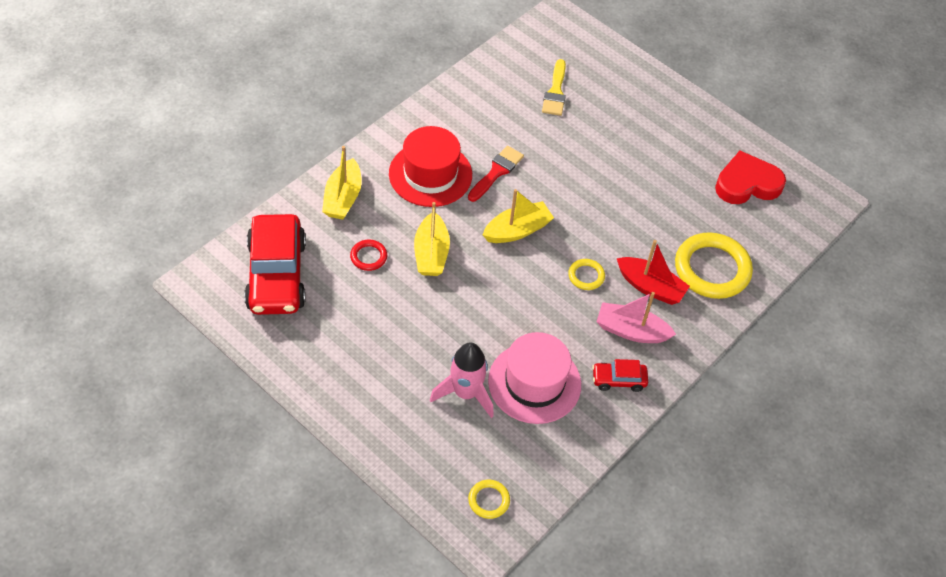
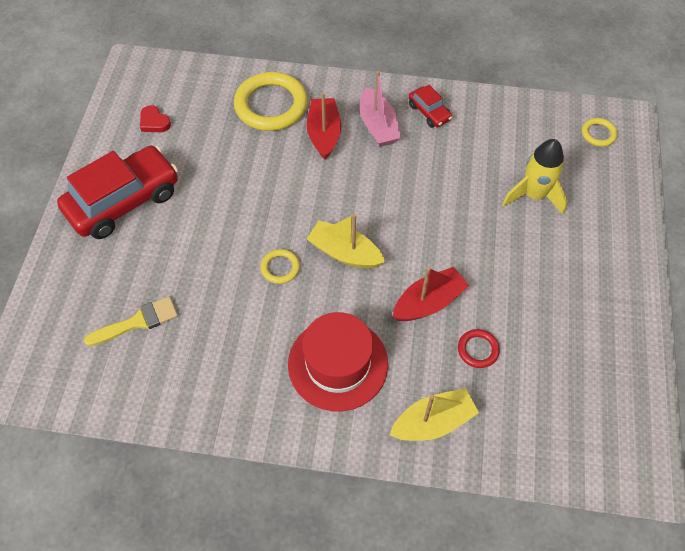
camera: 120 degrees left, 5 degrees up
red car [244,214,306,315] -> red car moved to [57,146,178,239]
yellow boat [414,202,450,276] -> red boat [393,267,469,321]
pink rocket [430,343,494,418] -> yellow rocket [502,139,567,215]
red brush [468,146,524,202] -> none
pink hat [488,332,581,424] -> none
yellow ring [568,259,605,290] -> yellow ring moved to [260,249,300,284]
red heart [715,151,786,204] -> red heart [140,105,171,132], size x0.49

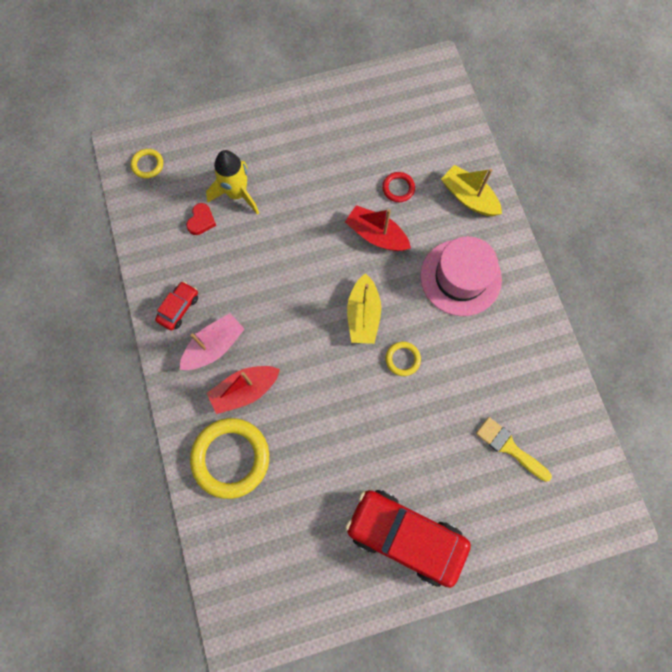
camera: 115 degrees left, 15 degrees up
red heart [140,105,171,132] -> red heart moved to [186,203,216,235]
red hat [288,312,388,411] -> pink hat [420,236,502,316]

